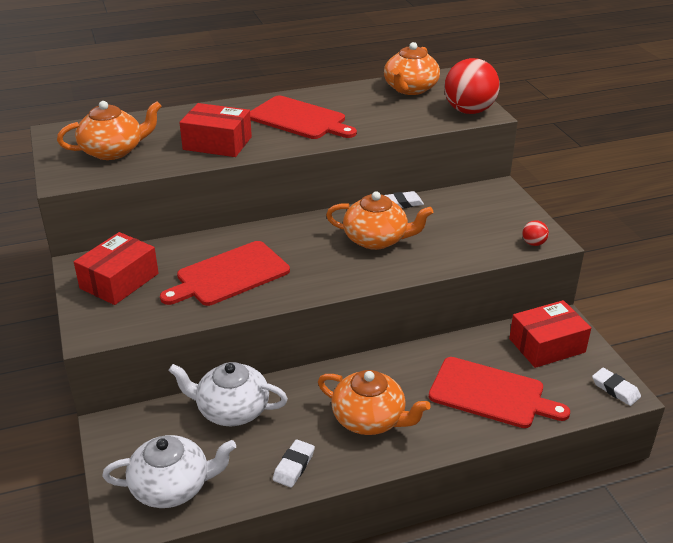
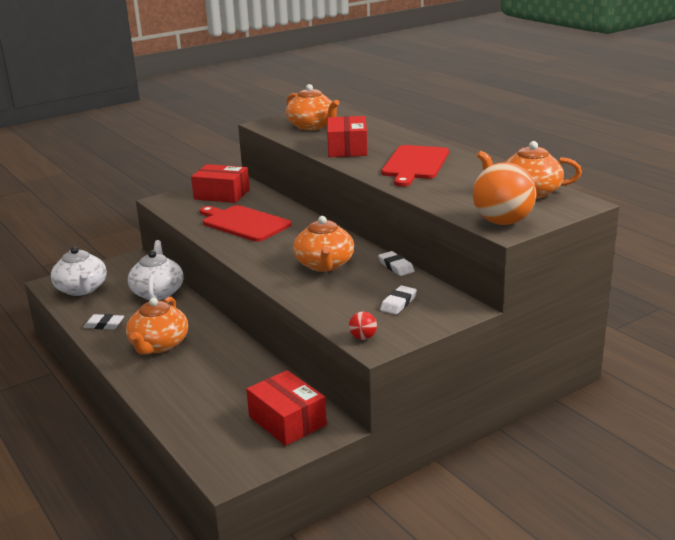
camera: 75 degrees right, 10 degrees down
red cutting board [429,357,570,428] -> none
red ball [444,58,500,114] -> orange ball [473,162,536,225]
white eraser [592,368,641,406] -> white eraser moved to [380,285,417,315]

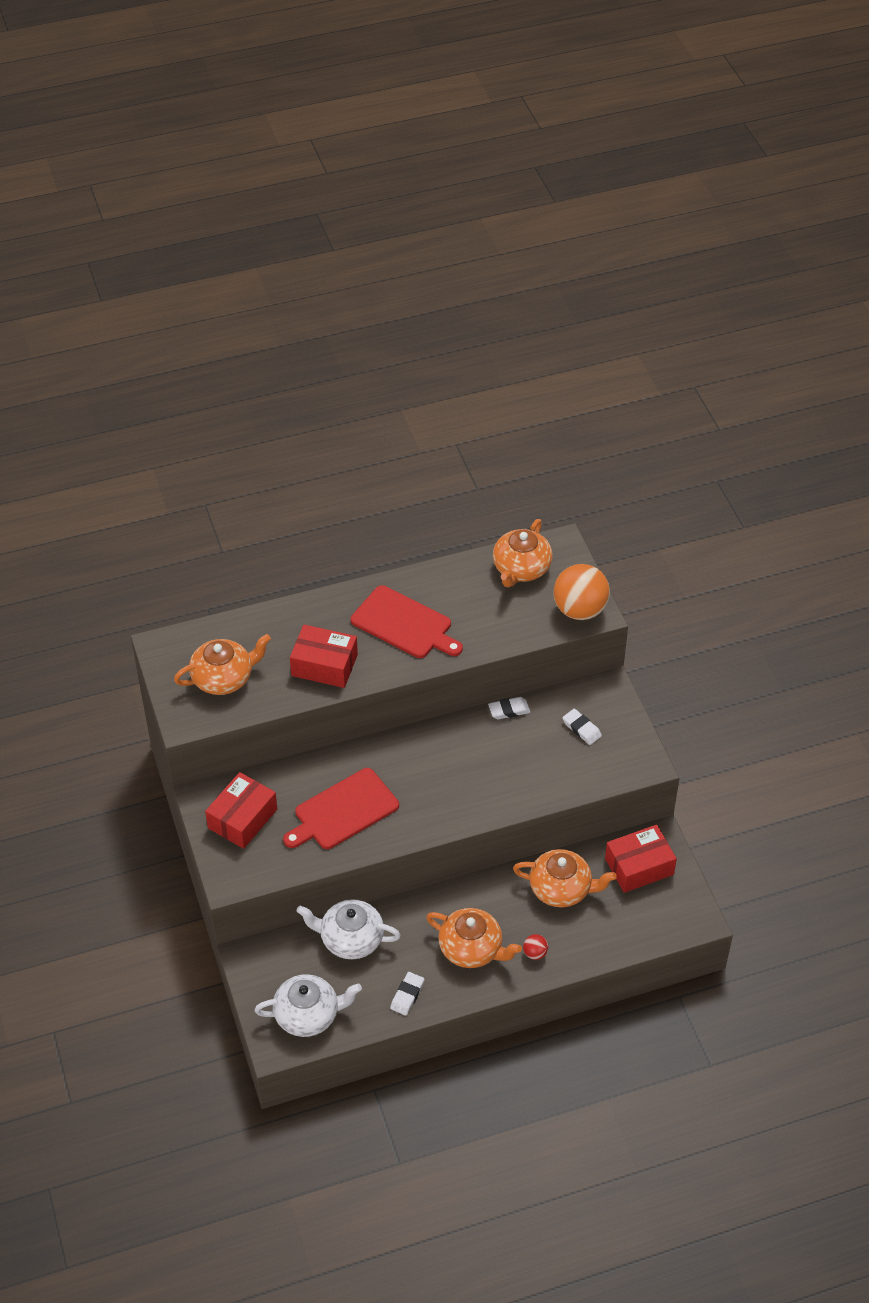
camera: 75 degrees left, 25 degrees up
orange teapot [293,216,354,272] -> orange teapot moved to [513,849,617,907]
red ball [349,312,377,340] -> red ball moved to [523,934,548,960]

